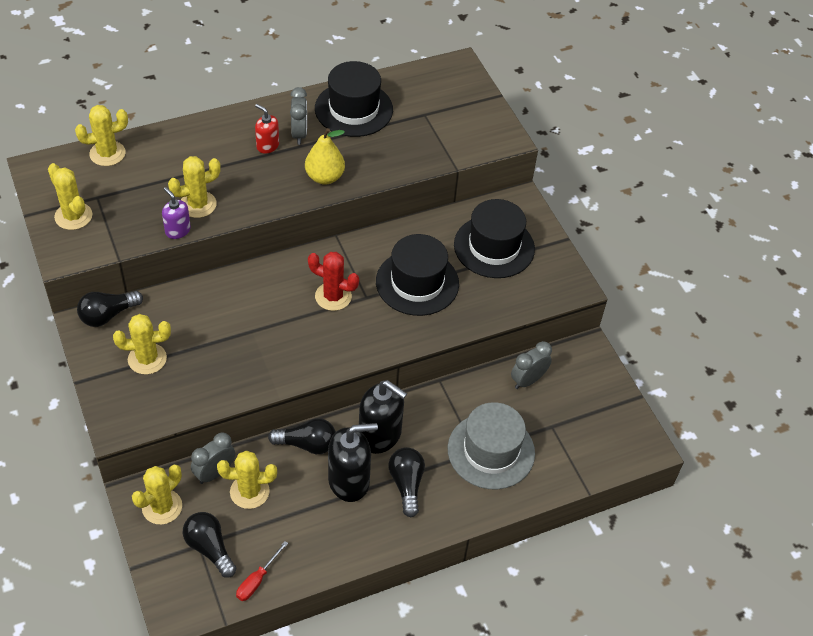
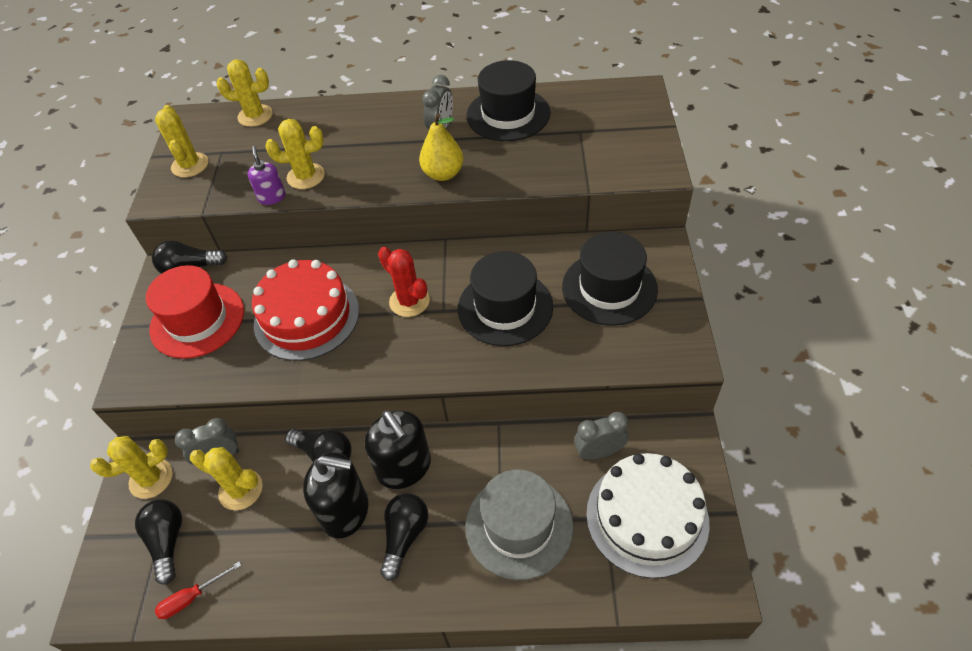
camera: 30 degrees right, 0 degrees up
yellow cactus [113,314,171,374] -> red hat [146,265,244,359]
red soap dispenser [255,104,279,154] -> none
none -> red cake [252,259,359,361]
none -> white cake [586,453,710,578]

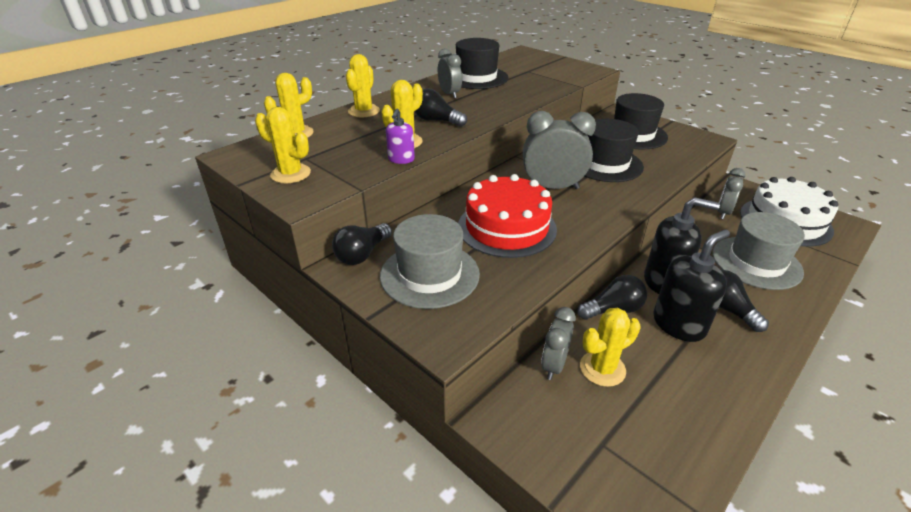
camera: 50 degrees left, 15 degrees down
yellow cactus [90,436,173,499] -> yellow cactus moved to [346,54,380,117]
black light bulb [135,499,182,585] -> black light bulb moved to [414,88,467,127]
red hat [146,265,244,359] -> grey hat [380,214,480,309]
red screwdriver [155,561,242,619] -> none
purple soap dispenser [248,146,285,205] -> purple soap dispenser turned 105 degrees counterclockwise [386,109,415,164]
red cactus [378,247,430,317] -> grey clock [523,111,596,189]
yellow pear [419,113,464,181] -> none

